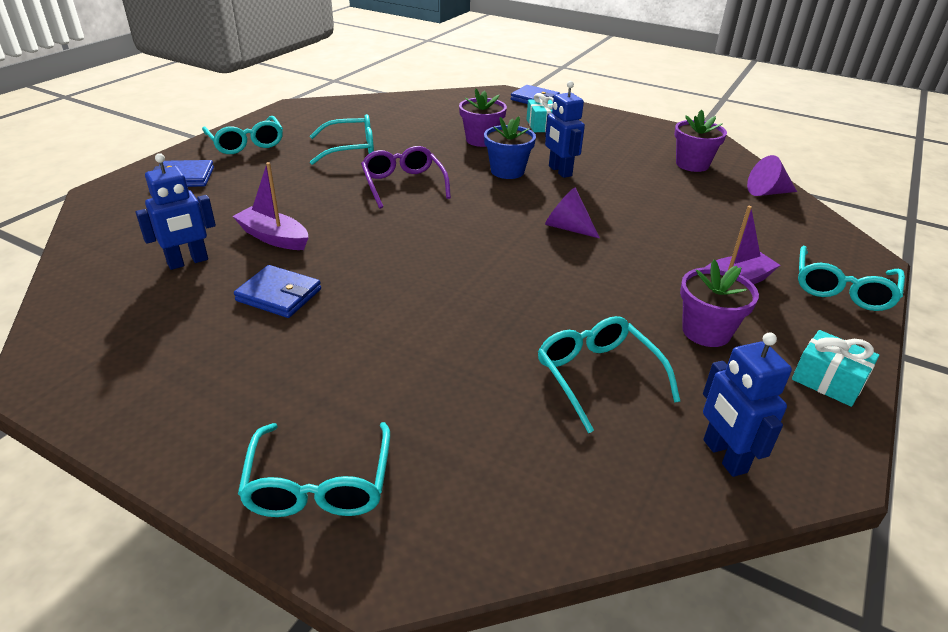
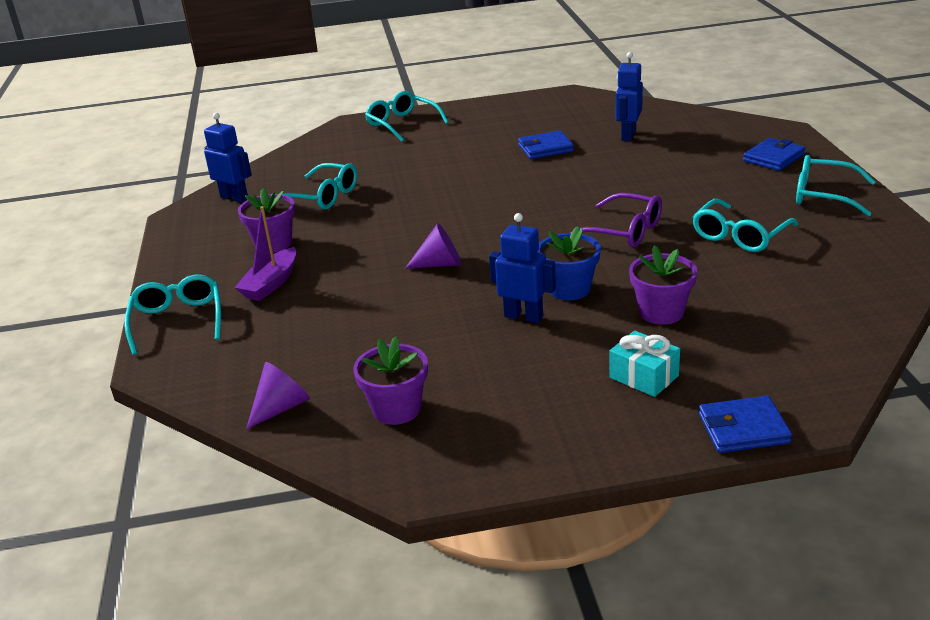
camera: 145 degrees right, 5 degrees down
purple boat [233,162,309,250] -> none
turquoise gift [792,330,880,407] -> none

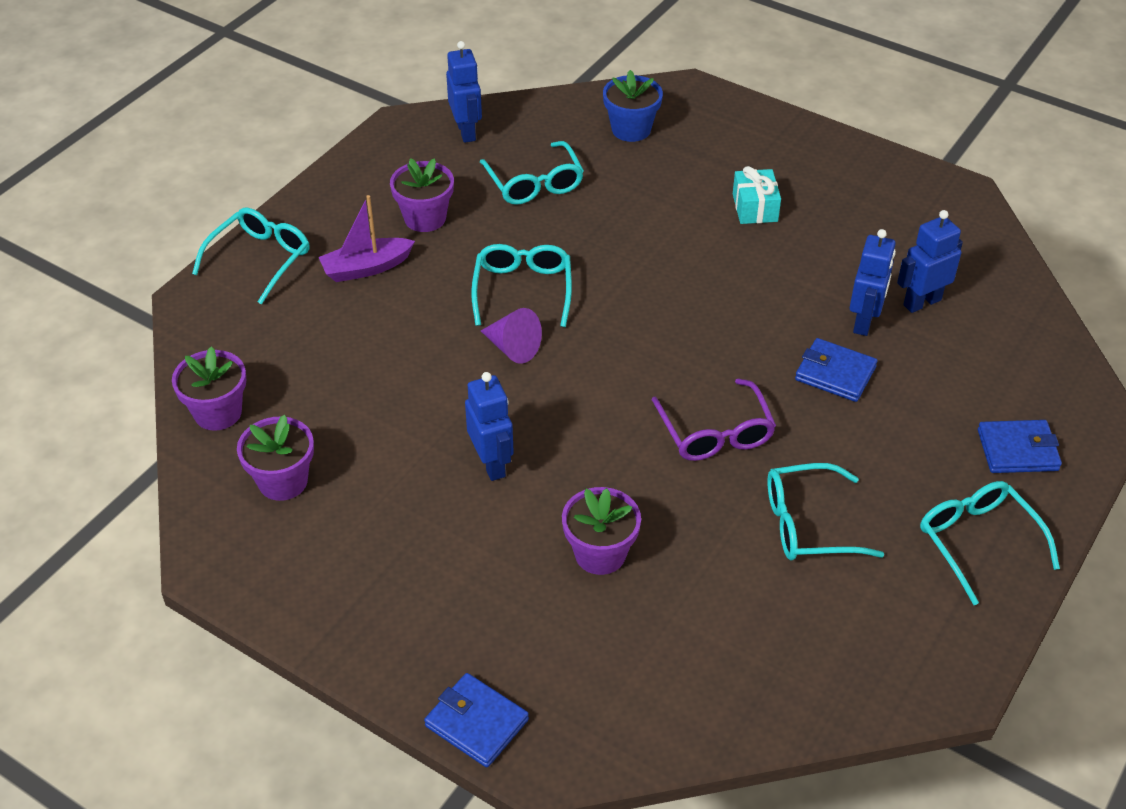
camera: 40 degrees right, 15 degrees up
purple cone [246,362,310,430] -> purple flower pot [172,346,246,431]
turquoise glasses [365,91,449,142] -> turquoise glasses moved to [471,244,572,327]
blue wallet [518,130,574,159] -> blue wallet moved to [795,338,877,402]
blue flower pot [538,226,601,300] -> blue flower pot moved to [603,70,663,142]
turquoise gift [609,331,680,397] -> turquoise gift moved to [733,166,781,224]
none -> blue robot [850,229,896,336]

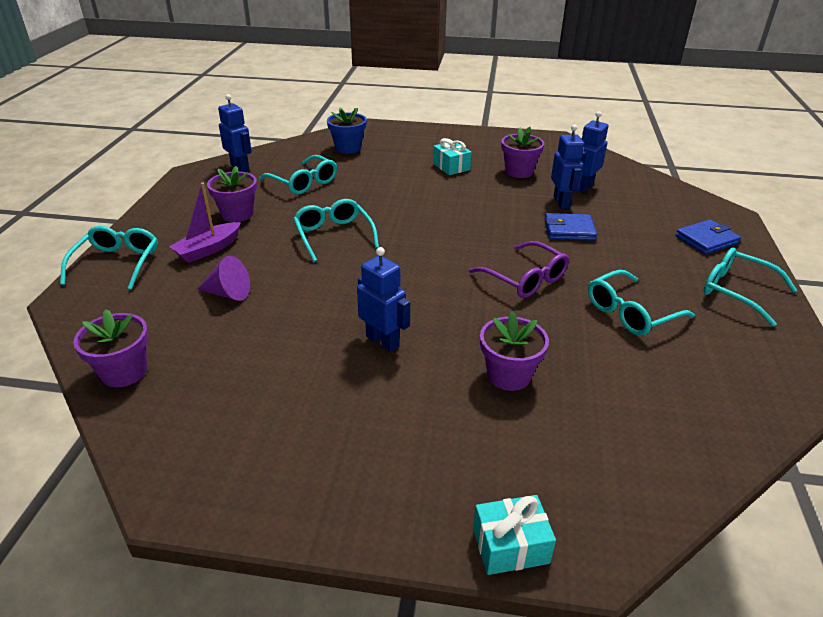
camera: 25 degrees left, 10 degrees down
purple flower pot [237,415,314,501] -> purple flower pot moved to [501,127,544,178]
blue wallet [424,673,529,768] -> turquoise gift [473,495,556,575]
purple cone [481,308,542,364] -> purple cone moved to [197,256,250,301]

